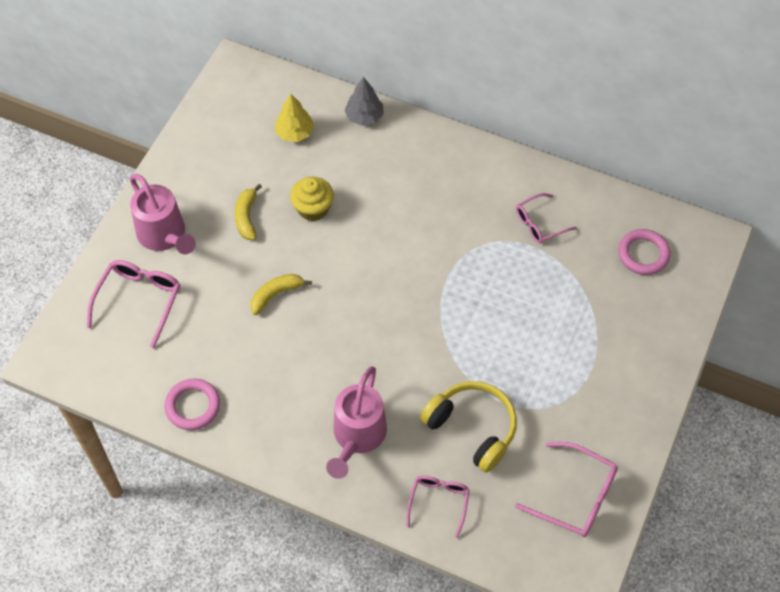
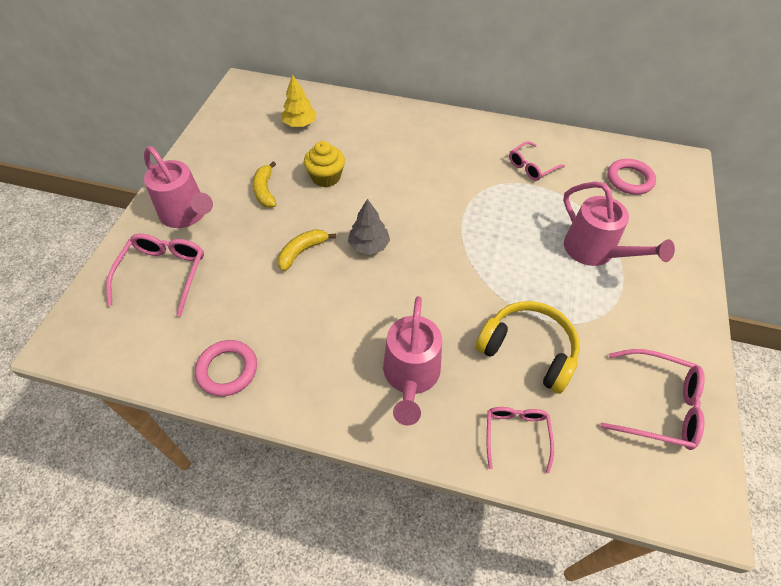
camera: 10 degrees left, 5 degrees down
grey tree [344,77,384,126] -> grey tree moved to [348,199,390,255]
none -> pink watering can [563,181,675,266]

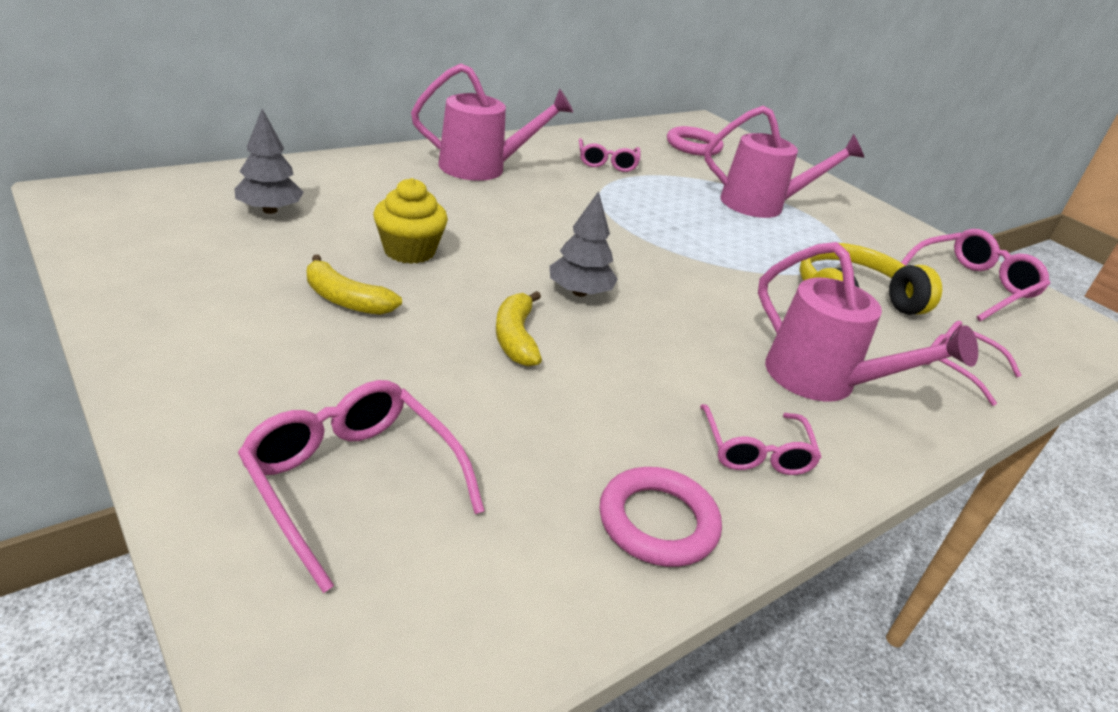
camera: 55 degrees left, 20 degrees down
pink watering can [144,146,213,228] -> pink watering can moved to [411,63,573,181]
yellow tree [282,74,317,127] -> grey tree [234,109,304,214]
none -> pink glasses [700,404,822,475]

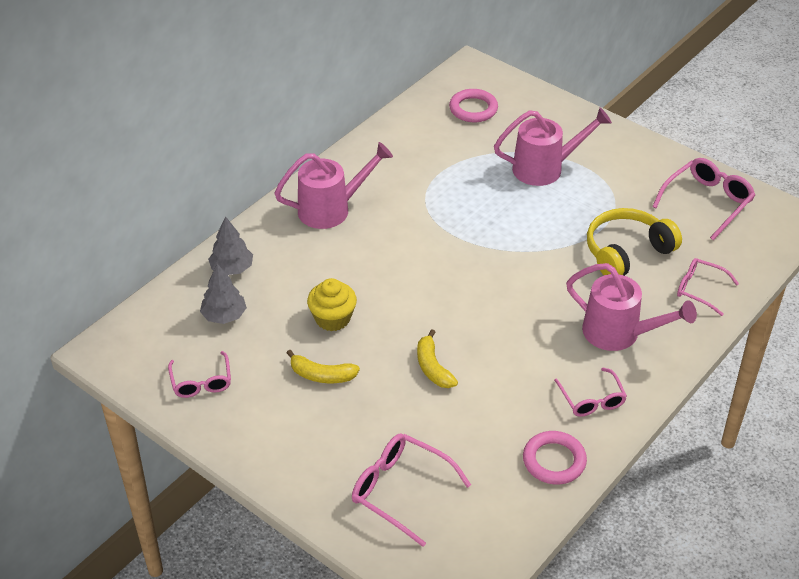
camera: 10 degrees left, 10 degrees up
grey tree [550,191,618,297] -> grey tree moved to [208,216,253,275]
pink glasses [579,138,641,172] -> pink glasses moved to [168,351,231,398]

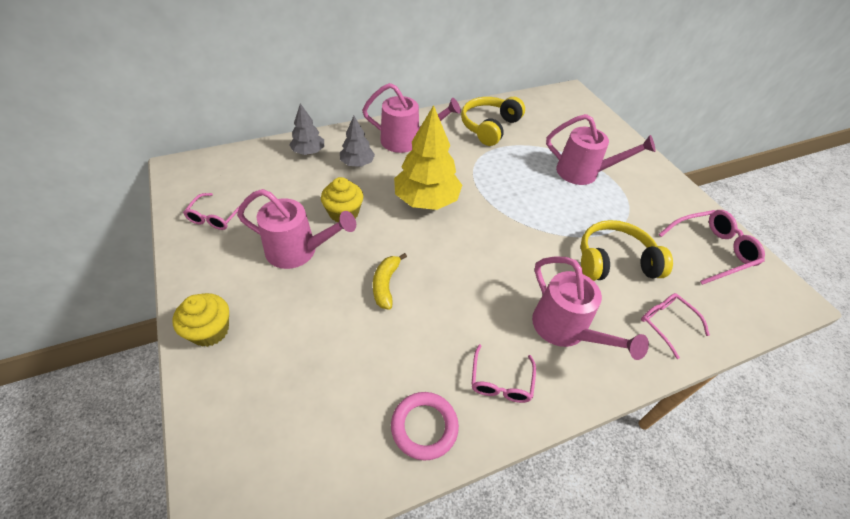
camera: 25 degrees right, 5 degrees up
grey tree [200,264,247,324] -> grey tree moved to [340,116,375,167]
yellow banana [287,350,360,383] -> pink watering can [237,189,356,269]
pink glasses [352,433,471,547] -> none
pink ring [449,89,498,122] -> none
none -> yellow cupcake [173,293,229,347]
none -> yellow tree [394,105,462,210]
none -> yellow headphones [461,97,525,146]

